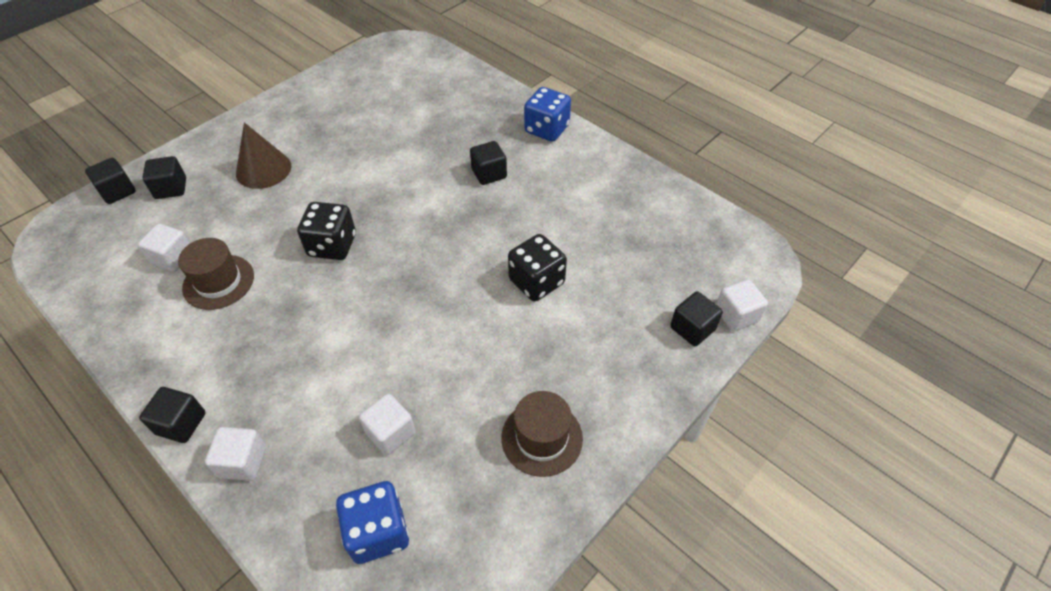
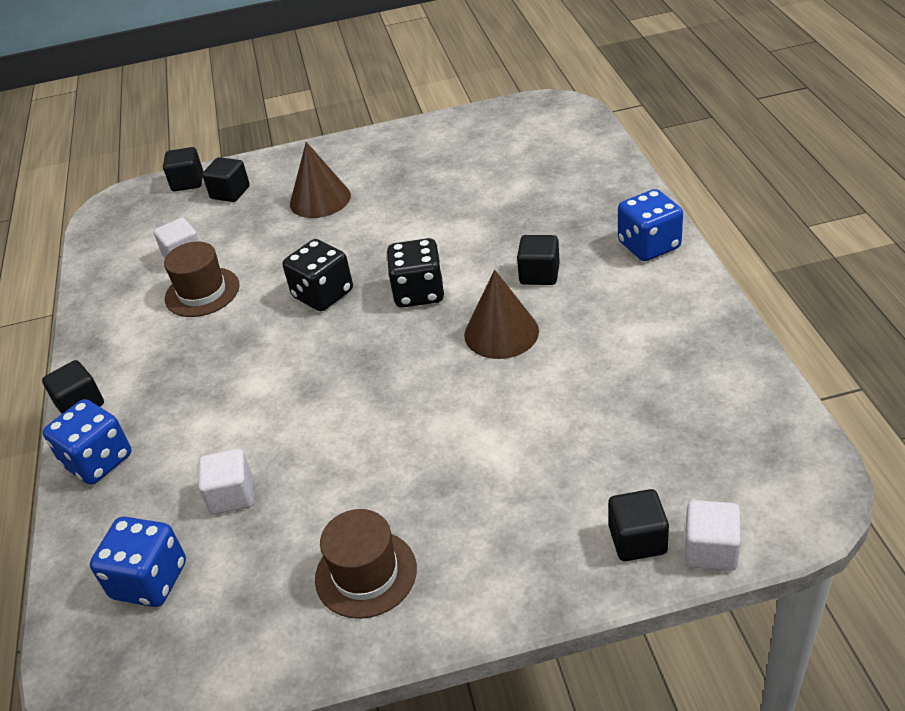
camera: 40 degrees right, 10 degrees down
white cube [205,427,266,481] -> blue dice [43,399,132,485]
black dice [508,234,567,301] -> black dice moved to [387,238,444,308]
none -> brown cone [464,270,539,359]

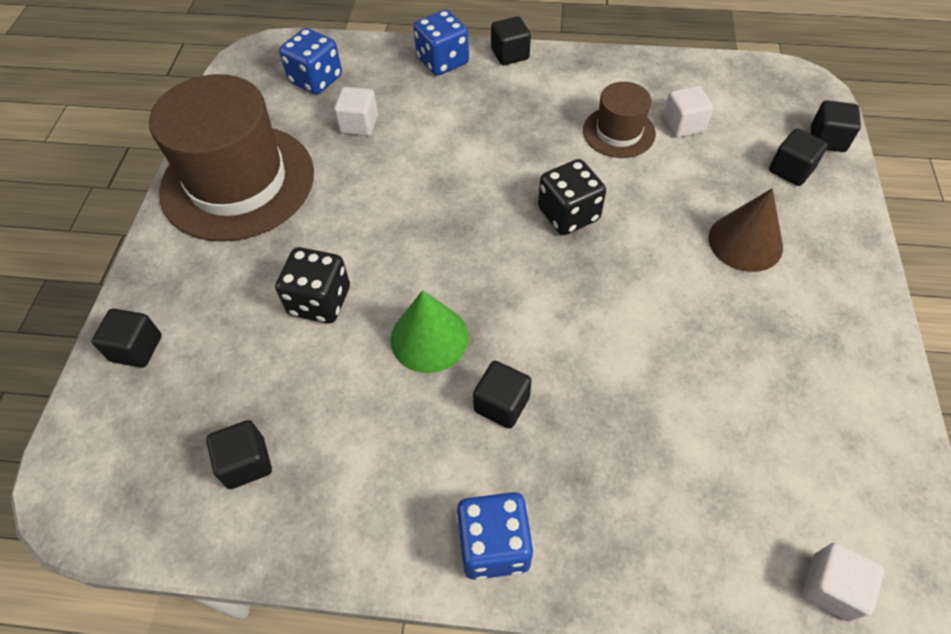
camera: 105 degrees right, 15 degrees up
brown hat [315,509,417,619] -> brown hat [149,74,314,242], size x2.04
black dice [387,238,444,308] -> black dice moved to [275,247,350,324]
brown cone [464,270,539,359] -> green cone [390,290,469,373]
white cube [685,500,741,571] -> white cube moved to [802,543,884,622]
none -> black cube [206,420,272,489]

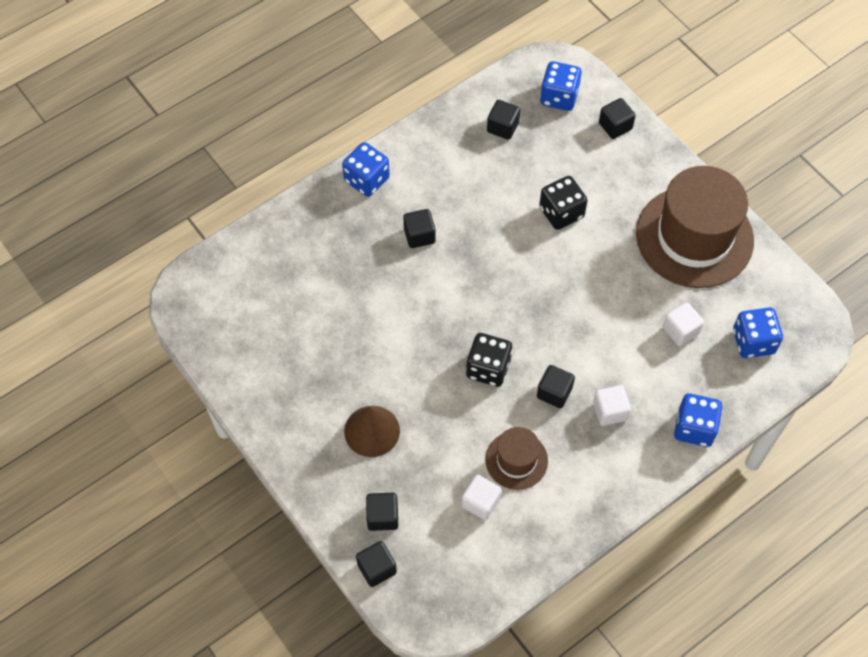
camera: 135 degrees right, 5 degrees up
green cone [390,290,469,373] -> none
black cube [491,16,531,65] -> black cube moved to [537,365,575,408]
white cube [802,543,884,622] -> white cube moved to [593,385,631,426]
none -> blue dice [540,61,582,111]

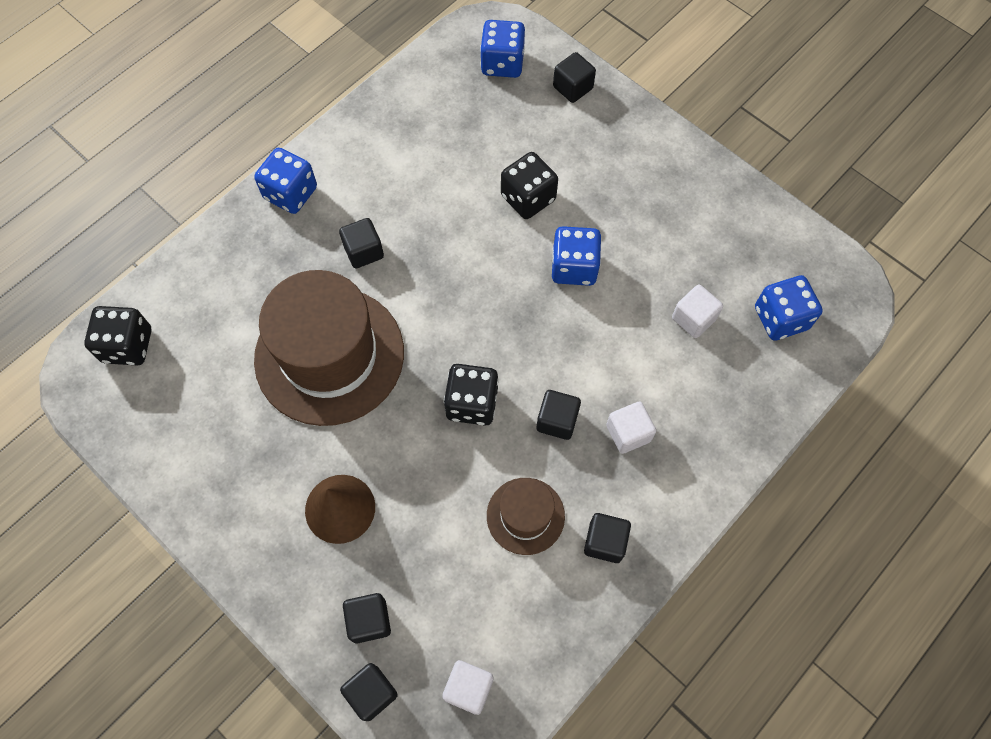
camera: 10 degrees left, 5 degrees up
white cube [462,475,502,520] -> white cube moved to [442,660,493,715]
black cube [487,100,520,140] -> black cube moved to [584,513,631,563]
brown hat [636,166,754,288] -> brown hat moved to [254,270,404,426]
blue dice [674,393,723,447] -> blue dice moved to [552,226,602,286]
none -> black dice [84,306,151,365]

